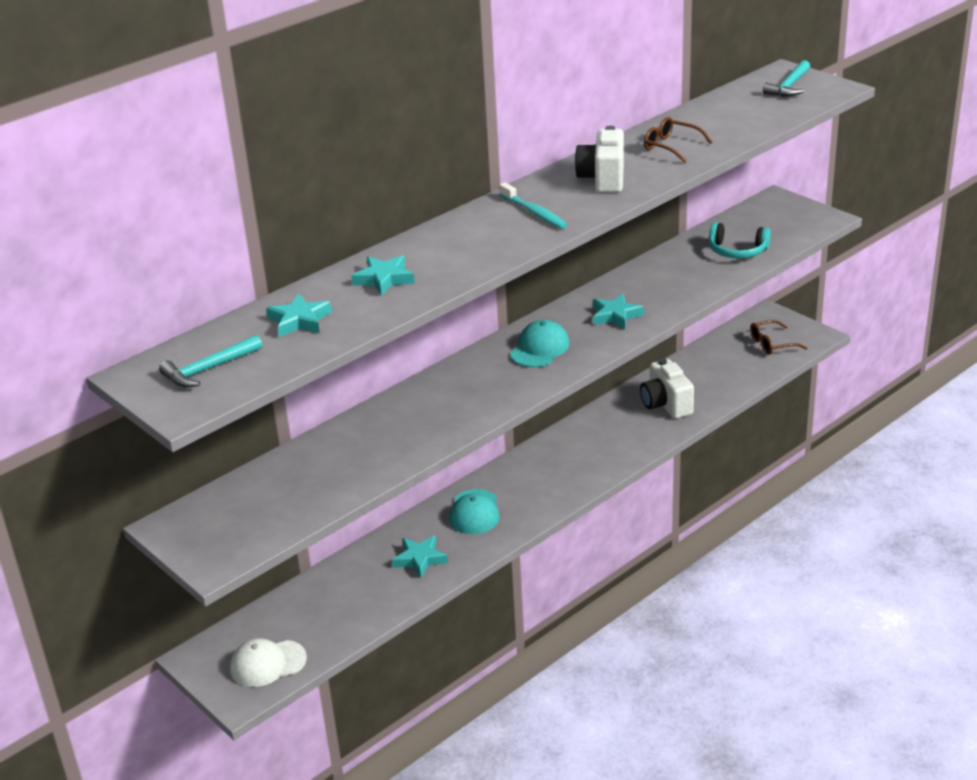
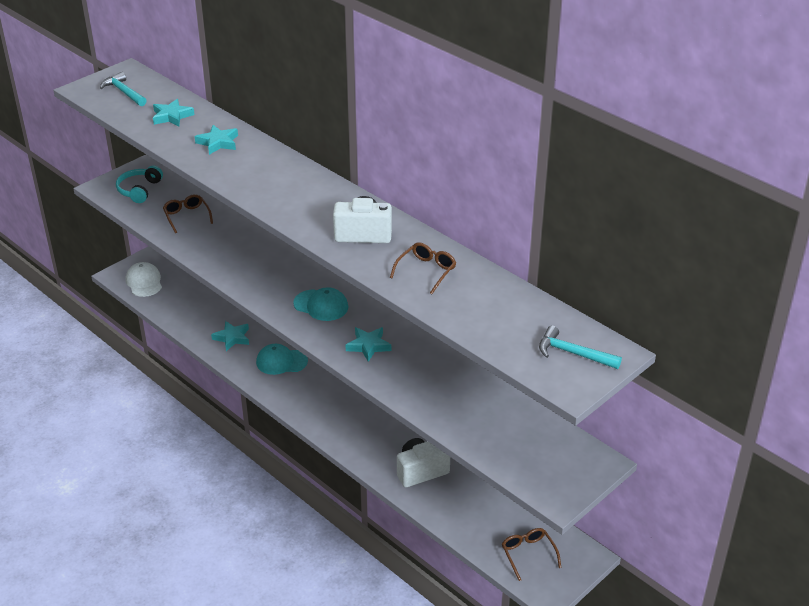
camera: 85 degrees right, 5 degrees up
turquoise toothbrush [499,182,567,229] -> none
turquoise headphones [709,222,771,259] -> turquoise headphones moved to [116,166,163,203]
none -> brown glasses [163,194,213,233]

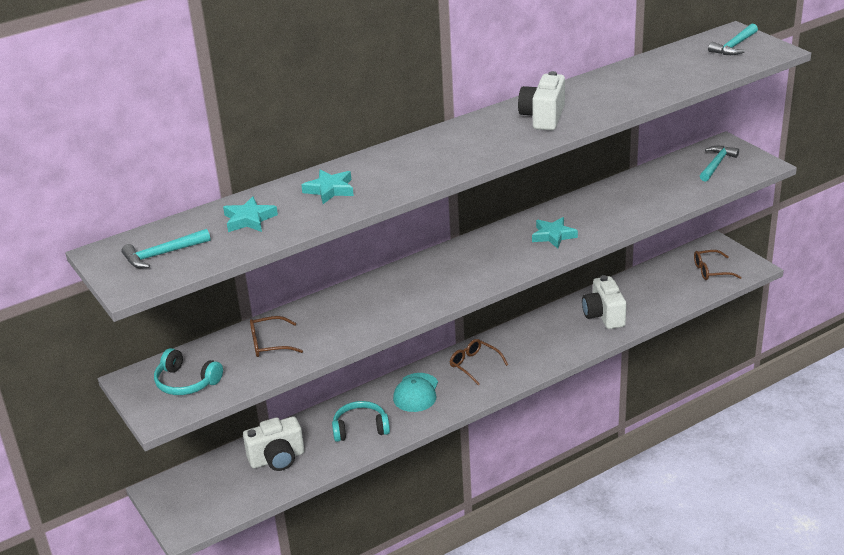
camera: 75 degrees left, 5 degrees down
white cap [126,262,162,297] -> none
turquoise star [211,321,249,351] -> turquoise headphones [332,401,390,442]
turquoise cap [293,287,348,321] -> none
brown glasses [390,242,456,294] -> brown glasses moved to [450,339,508,386]
none -> white camera [243,416,305,471]
none -> turquoise hammer [700,146,739,182]

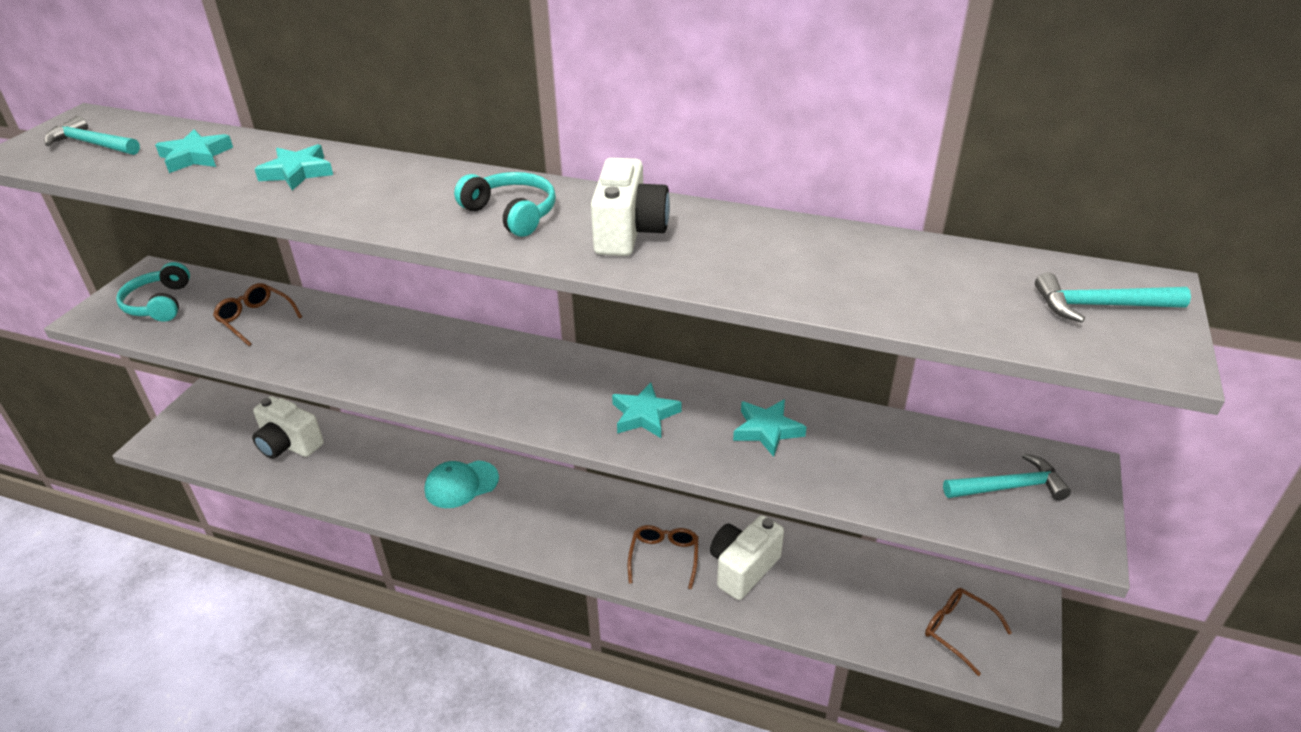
camera: 50 degrees right, 5 degrees up
turquoise headphones [332,401,390,442] -> turquoise headphones moved to [454,172,556,237]
brown glasses [450,339,508,386] -> brown glasses moved to [627,525,698,589]
white camera [518,71,565,130] -> white camera turned 120 degrees clockwise [591,158,670,256]
none -> turquoise star [733,399,807,457]

